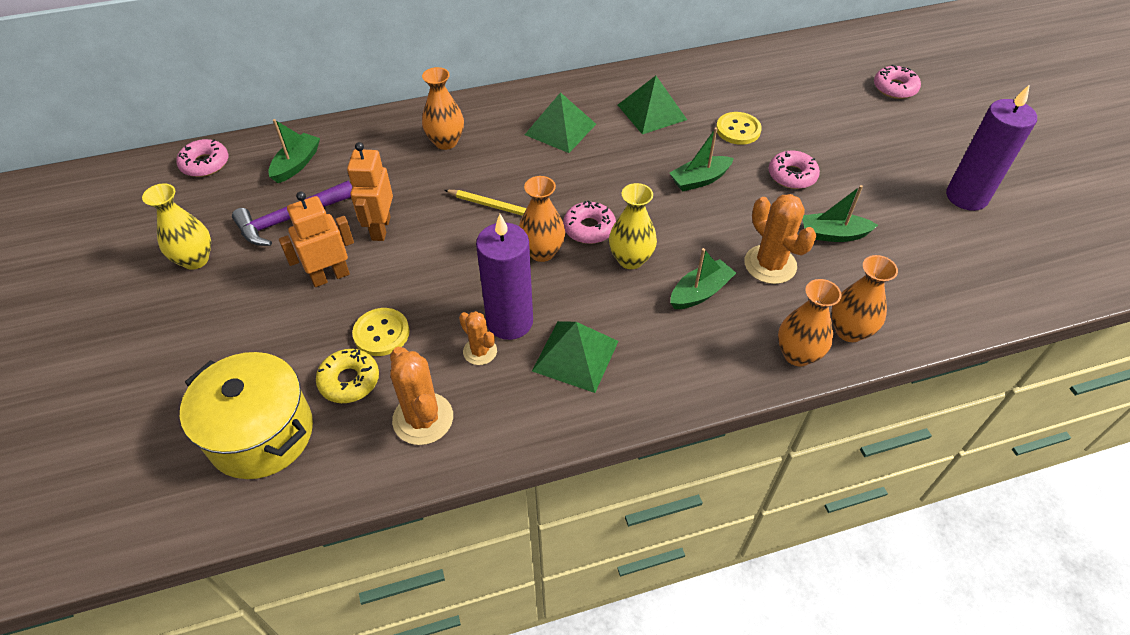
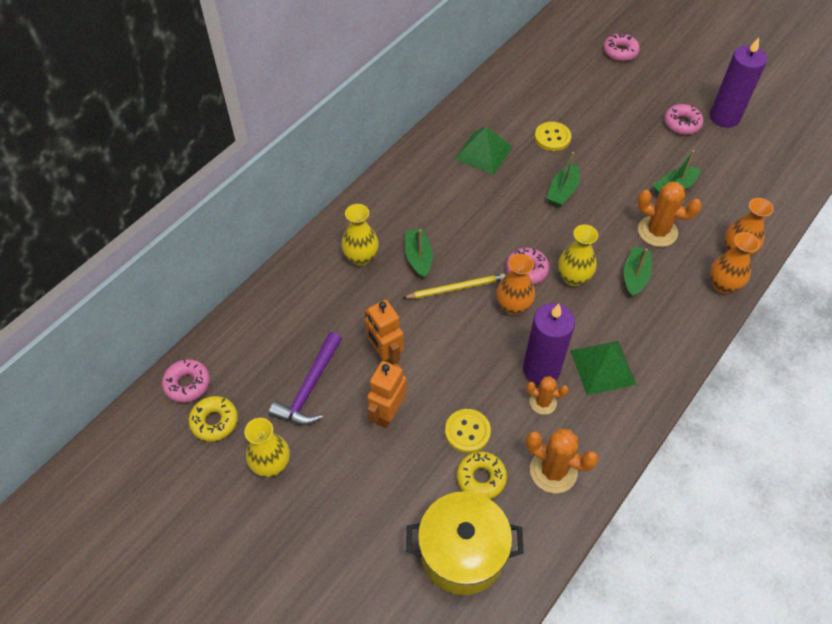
camera: 35 degrees left, 5 degrees up
green boat [268,119,320,183] -> green boat moved to [405,228,433,279]
orange vase [422,67,464,150] -> yellow vase [341,204,379,266]
green pyramid [525,92,596,153] -> none
pink donut [768,151,820,189] -> pink donut moved to [664,104,704,135]
none -> yellow donut [188,396,238,442]

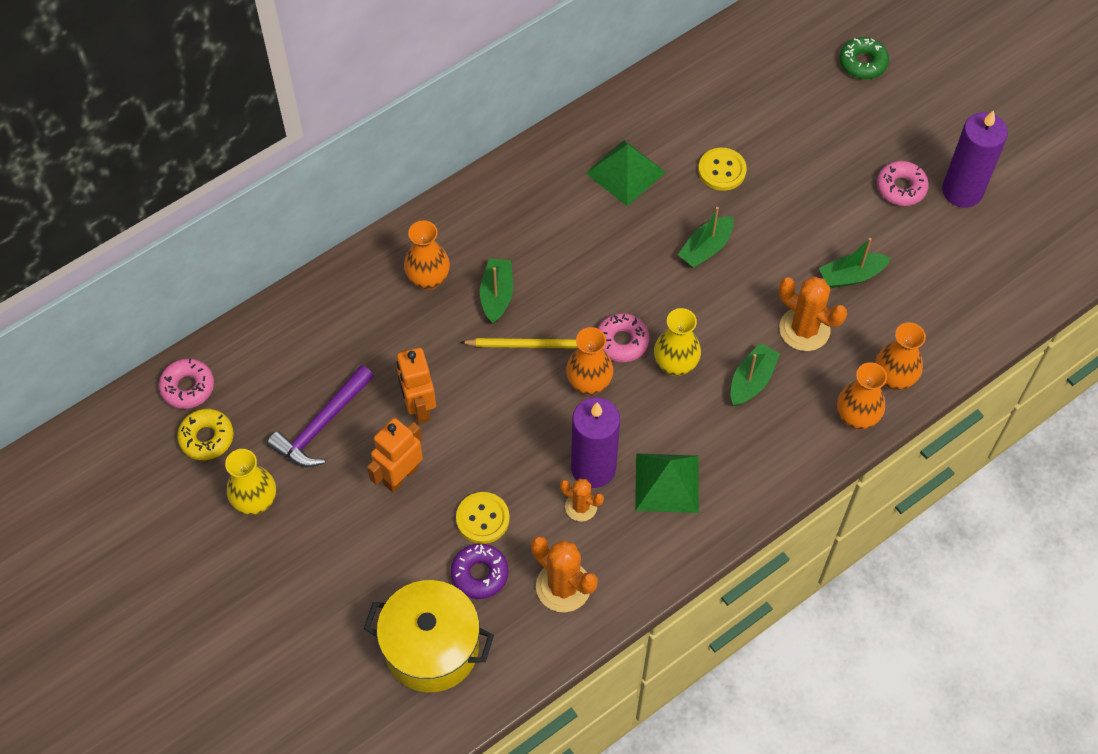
camera: 15 degrees right, 5 degrees up
yellow vase [341,204,379,266] -> orange vase [404,220,450,290]
yellow donut [457,451,507,499] -> purple donut [451,544,508,599]
pink donut [603,33,640,61] -> green donut [839,37,889,79]

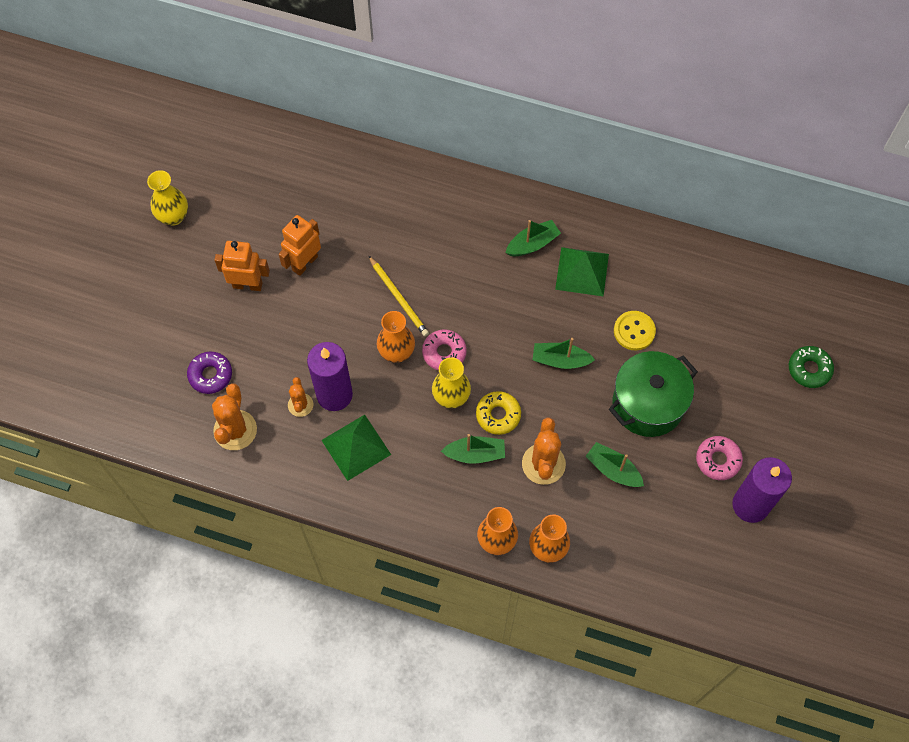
camera: 55 degrees right, 5 degrees up
pink donut [159,358,214,409] -> none
yellow donut [177,409,234,460] -> yellow donut moved to [476,391,521,435]
purple hammer [267,365,374,467] -> none
yellow pot [364,580,494,692] -> none
orange vase [404,220,450,290] -> none
yellow button [456,492,510,544] -> none
green boat [480,259,513,324] -> green boat moved to [506,220,561,256]
none -> green pot [609,351,698,437]

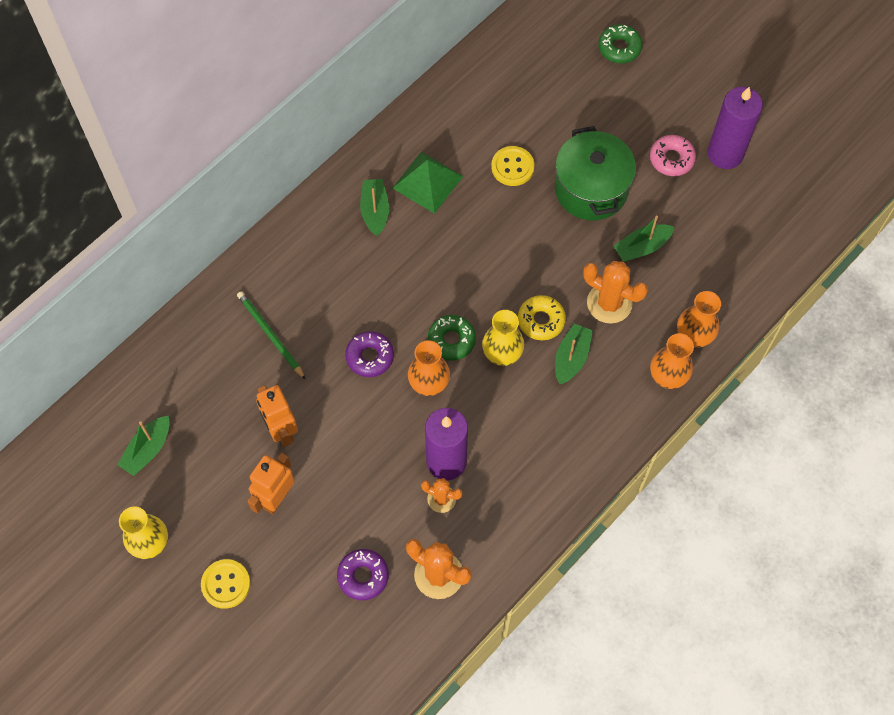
camera: 65 degrees left, 0 degrees up
green pyramid [321,415,391,481] -> none
yellow pencil [369,256,429,337] -> purple donut [345,331,394,377]
pink donut [422,329,467,371] -> green donut [428,315,476,361]
green boat [532,338,595,369] -> green boat moved to [118,416,170,476]
none -> yellow button [201,559,250,609]
none -> green pencil [237,291,306,380]

